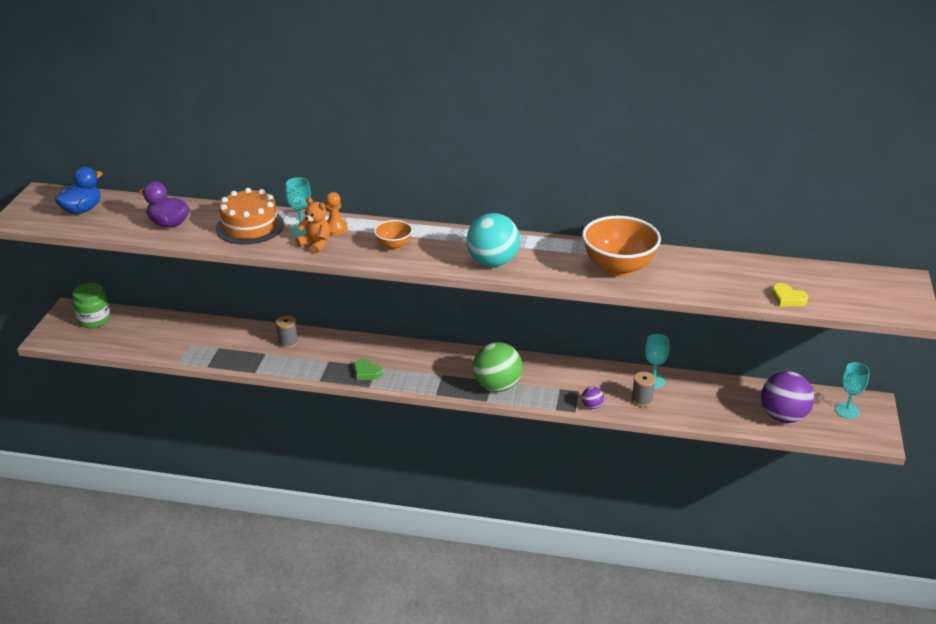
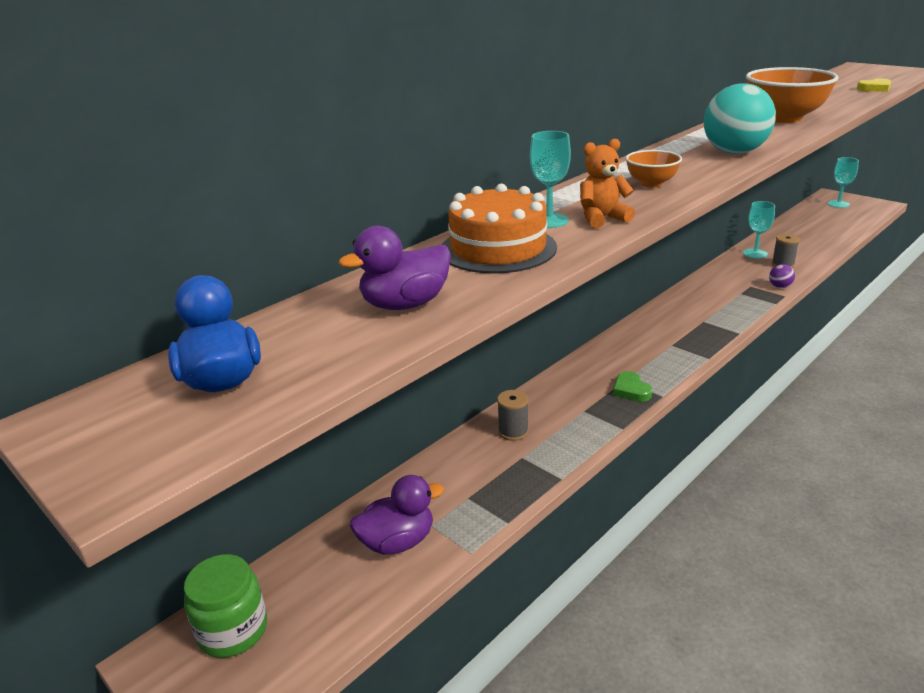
camera: 55 degrees left, 5 degrees down
orange pawn [326,192,348,235] -> none
green heart [354,359,383,380] -> green heart turned 90 degrees clockwise [613,371,652,402]
green ball [473,342,522,392] -> none
purple ball [761,371,814,423] -> none
none -> purple duck [350,475,444,555]

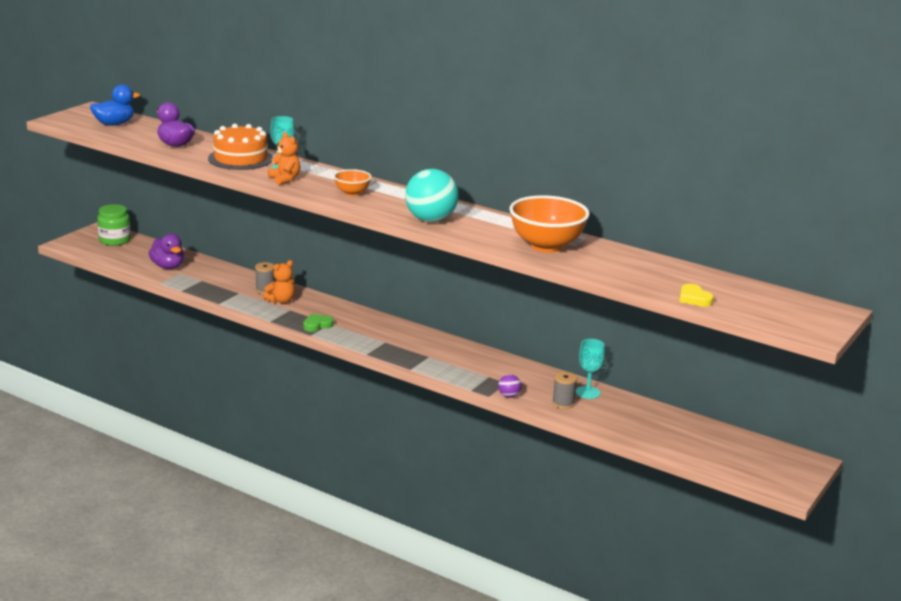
camera: 75 degrees right, 5 degrees down
turquoise goblet [828,157,859,208] -> none
none -> orange teddy bear [263,260,295,303]

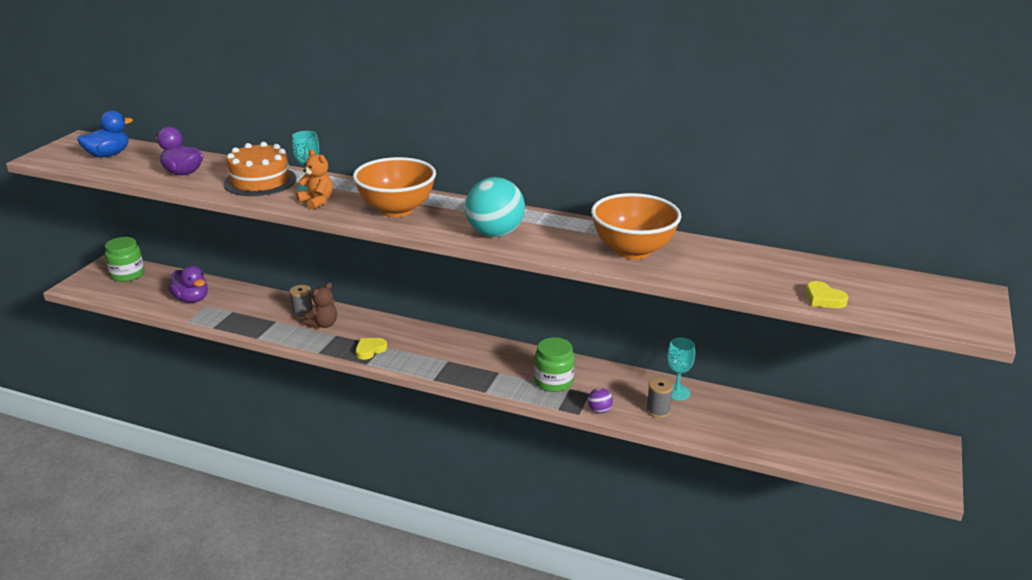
camera: 10 degrees left, 5 degrees up
orange teddy bear [263,260,295,303] -> brown teddy bear [304,282,337,329]
green heart [303,314,334,332] -> yellow heart [356,338,387,360]
orange bowl [334,169,372,196] -> orange bowl [353,157,436,217], size x1.95
none -> green jar [534,337,575,392]

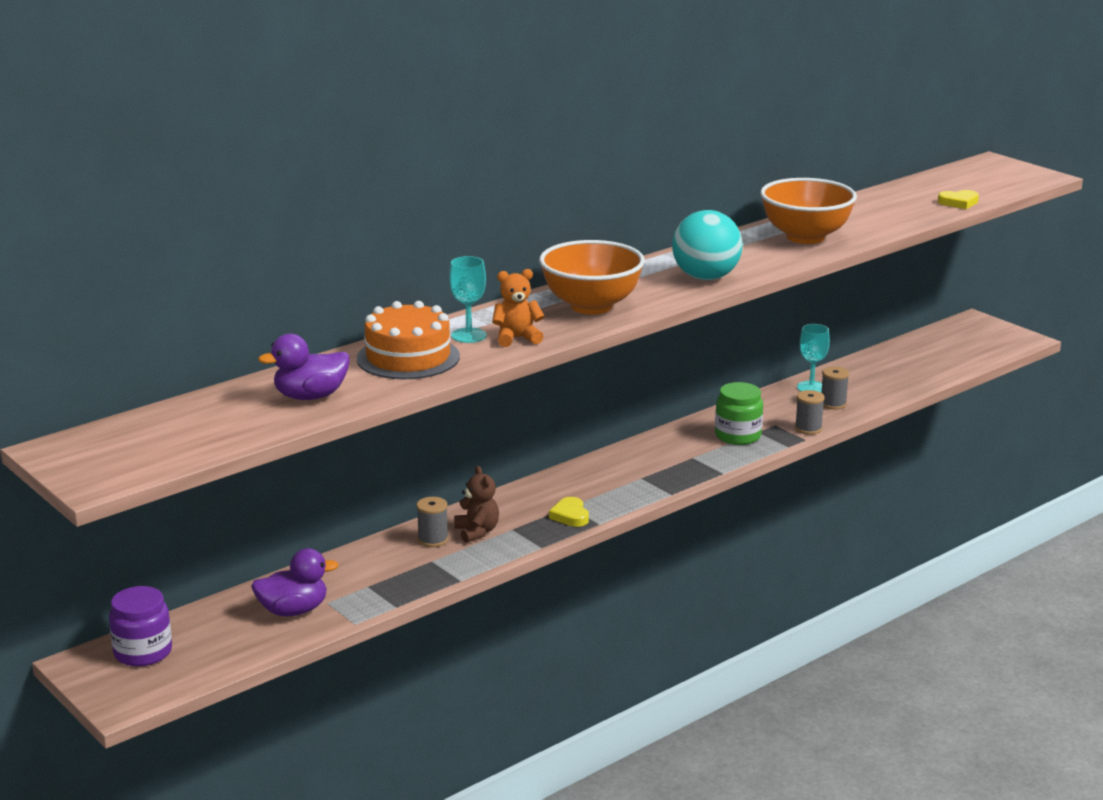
camera: 60 degrees left, 5 degrees down
blue duck [77,111,133,157] -> none
green jar [105,237,144,282] -> purple jar [109,586,172,667]
purple ball [588,388,613,413] -> grey spool [795,390,825,435]

